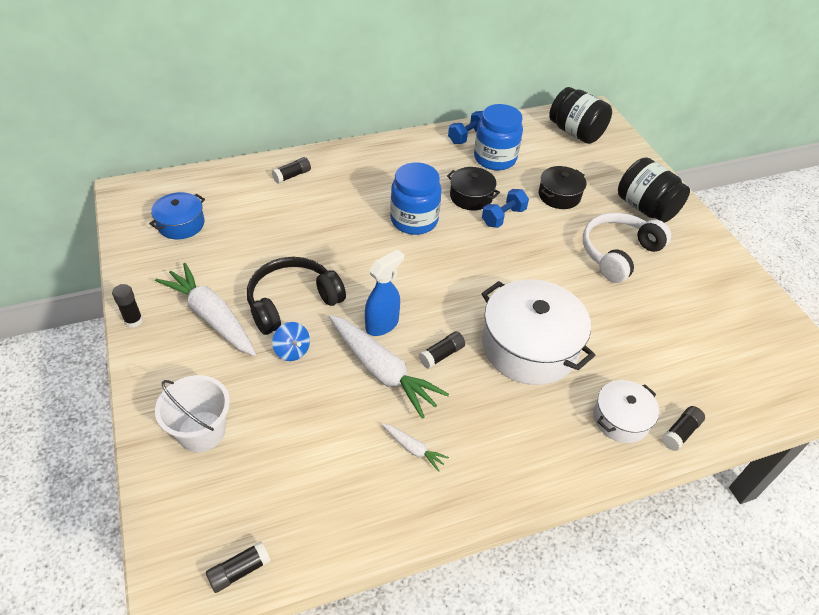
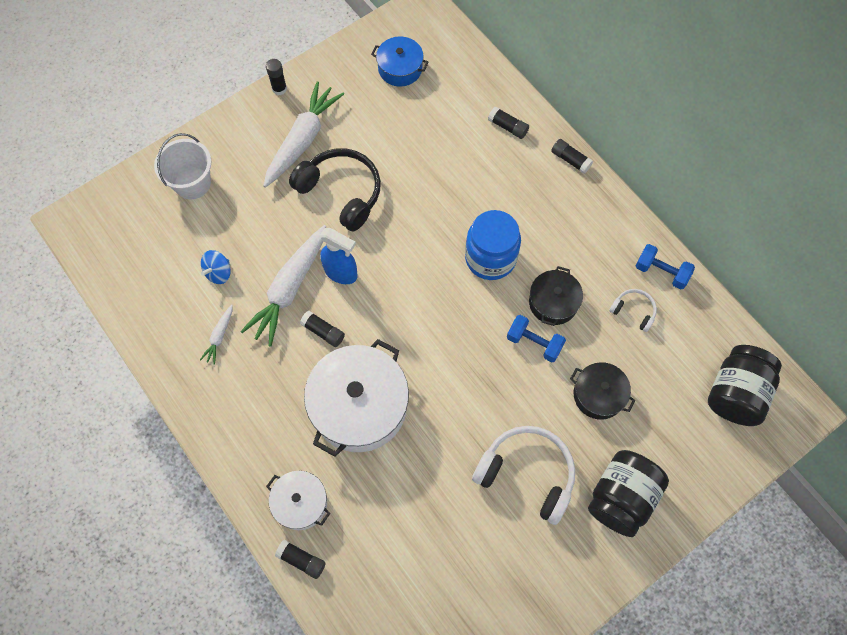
camera: 75 degrees right, 20 degrees up
black glue stick [206,541,271,593] -> black glue stick moved to [551,139,593,174]
blue spinning top [272,322,310,361] -> blue spinning top moved to [201,250,231,284]
blue jar [474,104,523,170] -> white headphones [609,289,657,332]

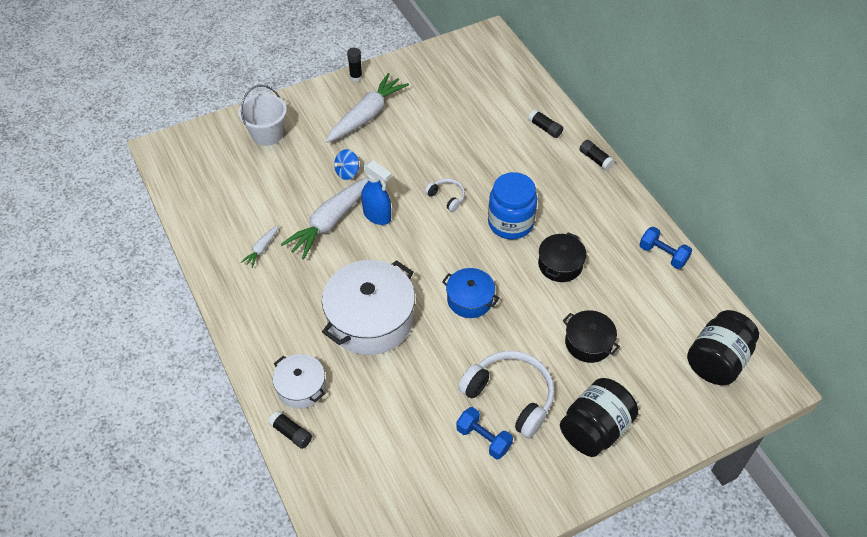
camera: 10 degrees right, 15 degrees down
blue spinning top [201,250,231,284] -> blue spinning top moved to [334,149,359,180]
black headphones [289,148,381,231] -> none
black glue stick [300,311,345,347] -> none
blue pot [371,36,429,87] -> blue pot moved to [442,268,499,318]
blue dumbbell [507,315,566,362] -> blue dumbbell moved to [456,407,513,459]
white headphones [609,289,657,332] -> white headphones moved to [425,179,465,212]

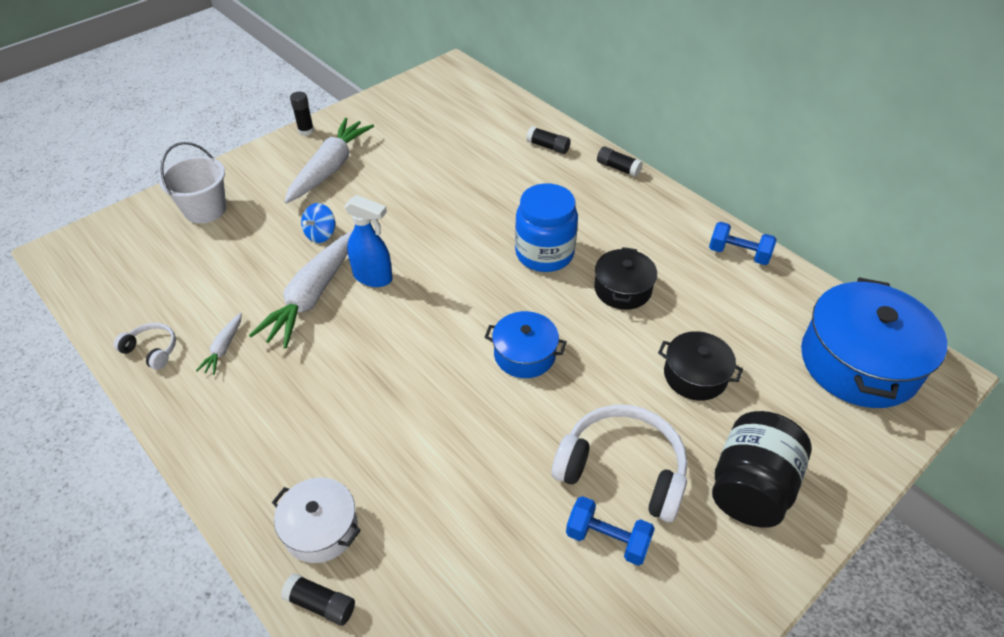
camera: 15 degrees left, 5 degrees down
white pot [322,260,415,355] -> none
white headphones [425,179,465,212] -> white headphones moved to [114,323,176,370]
black jar [687,310,759,385] -> blue pot [801,277,947,408]

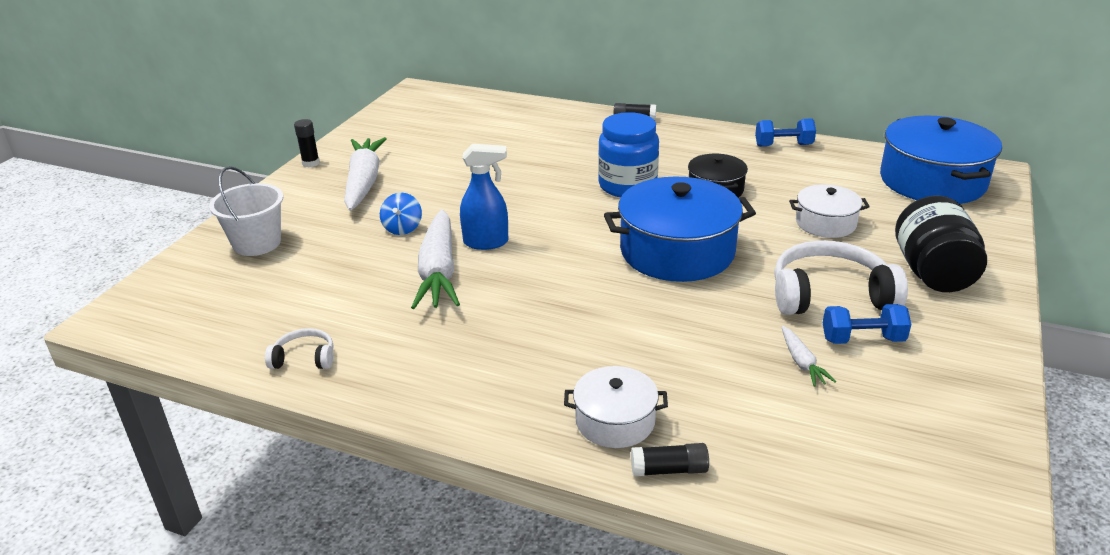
camera: 25 degrees left, 15 degrees down
white carrot [196,313,242,375] -> white carrot moved to [781,326,836,387]
blue pot [485,311,566,378] -> blue pot [604,177,756,282], size x1.85
black glue stick [526,126,571,154] -> none
black pot [658,331,743,401] -> white pot [789,184,870,238]

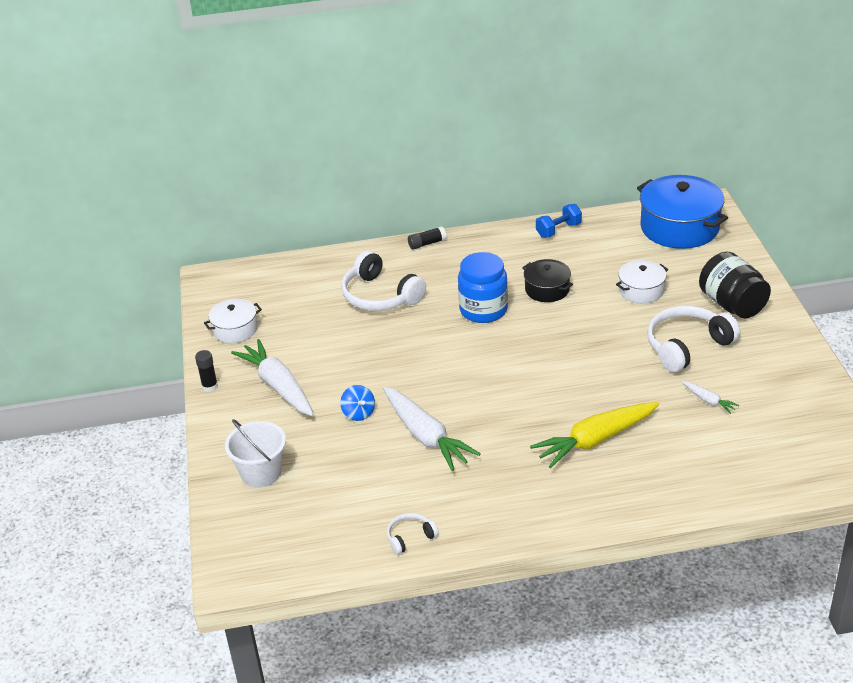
camera: 30 degrees left, 5 degrees up
blue spray bottle [460,144,508,250] -> none
white pot [564,366,668,448] -> white pot moved to [204,299,262,343]
blue pot [604,177,756,282] -> none
black glue stick [631,443,709,477] -> none
blue dumbbell [823,304,912,344] -> none
none -> white headphones [341,251,426,311]
none -> yellow carrot [530,402,659,468]

